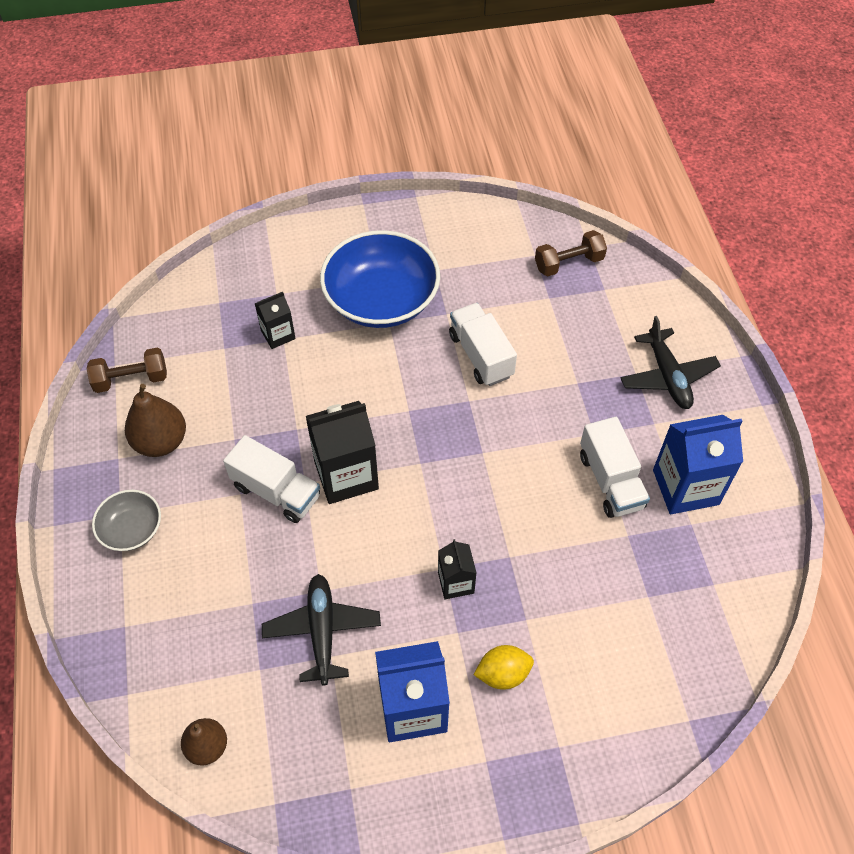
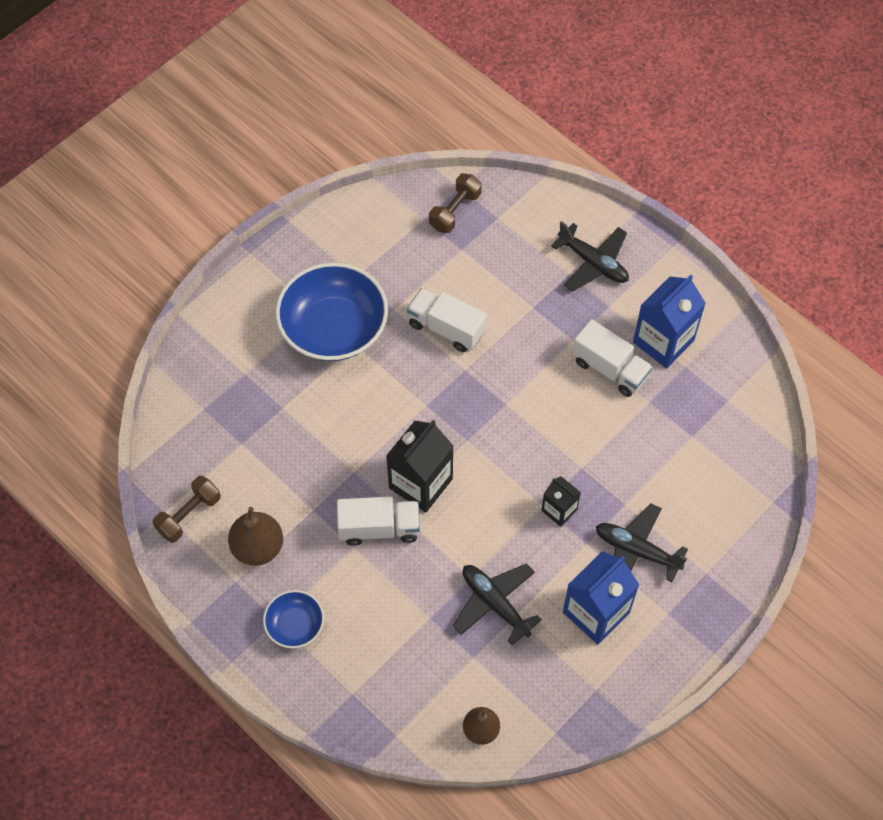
camera: 35 degrees left, 5 degrees up
grey bowl [92,490,161,551] -> blue bowl [263,590,324,648]
black carton [254,292,296,349] -> none
yellow lemon [474,645,534,689] -> black plane [596,504,688,582]

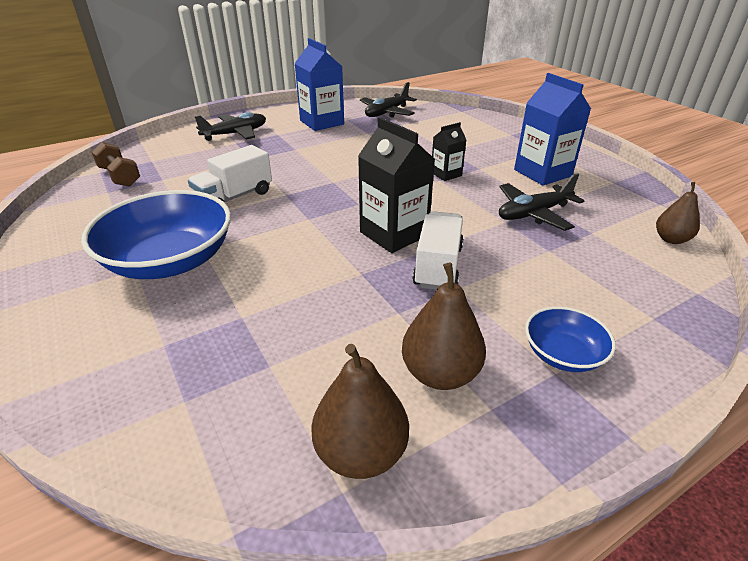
camera: 75 degrees left, 25 degrees down
brown dumbbell [153,476,221,543] -> brown pear [311,344,409,479]
white truck [572,319,653,397] -> none
black plane [596,504,688,582] -> black plane moved to [360,82,417,118]

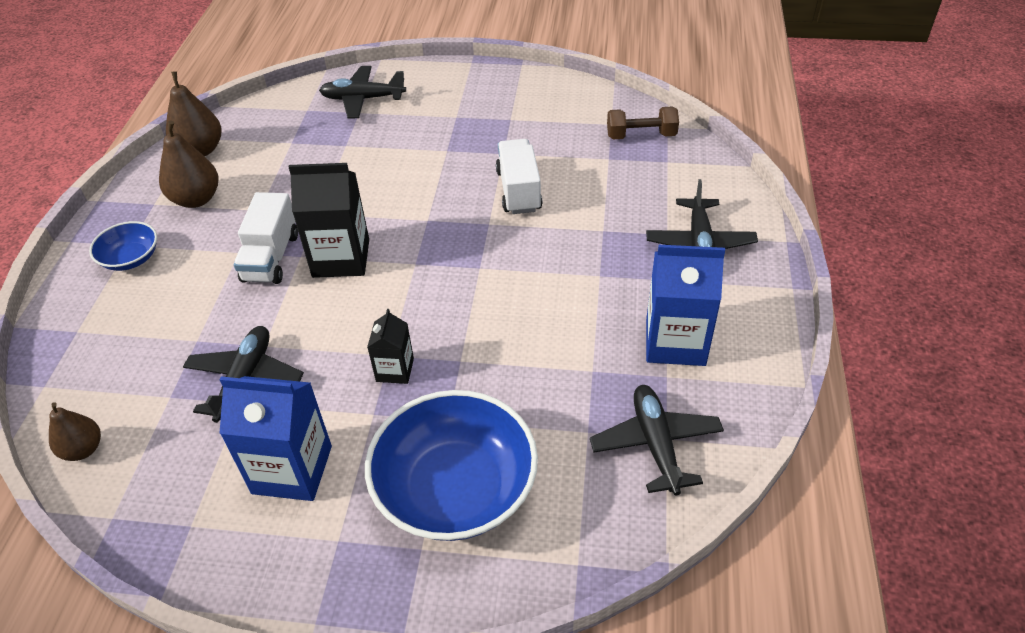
camera: 130 degrees right, 10 degrees up
blue bowl [81,190,231,279] -> blue bowl moved to [365,390,538,541]
white truck [412,211,464,290] -> white truck turned 45 degrees clockwise [234,192,298,284]
none -> black plane [319,66,406,118]

